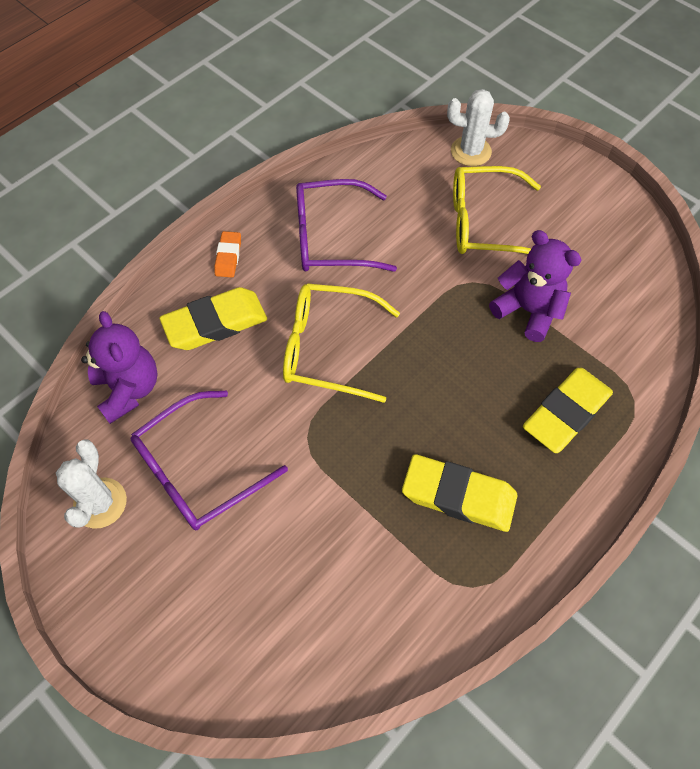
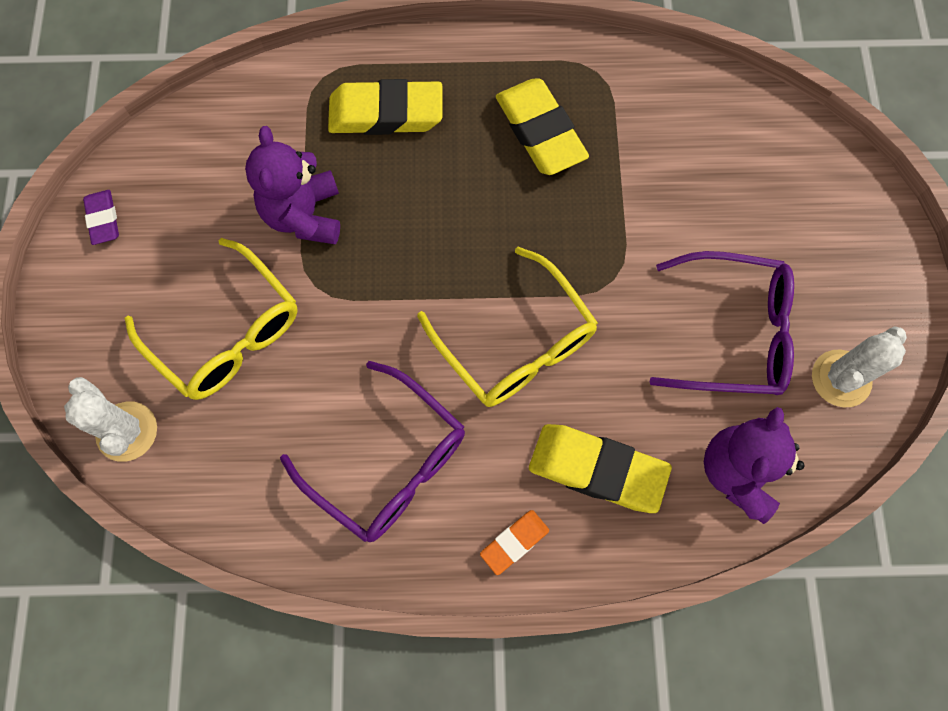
camera: 135 degrees left, 10 degrees up
none -> purple eraser [83,190,119,245]

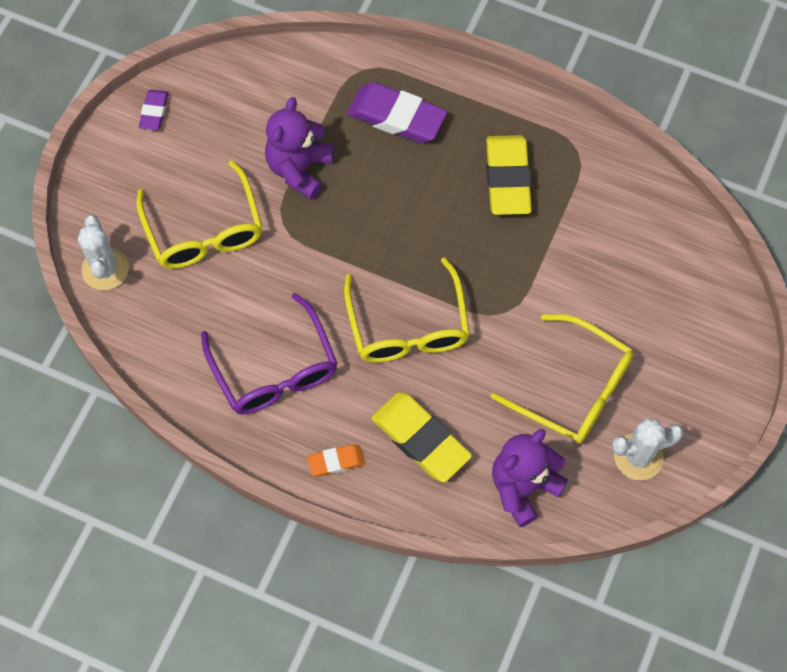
camera: 25 degrees right, 5 degrees down
yellow eraser [328,79,443,135] -> purple eraser [347,82,447,143]
purple glasses [649,251,794,395] -> yellow glasses [491,314,634,444]

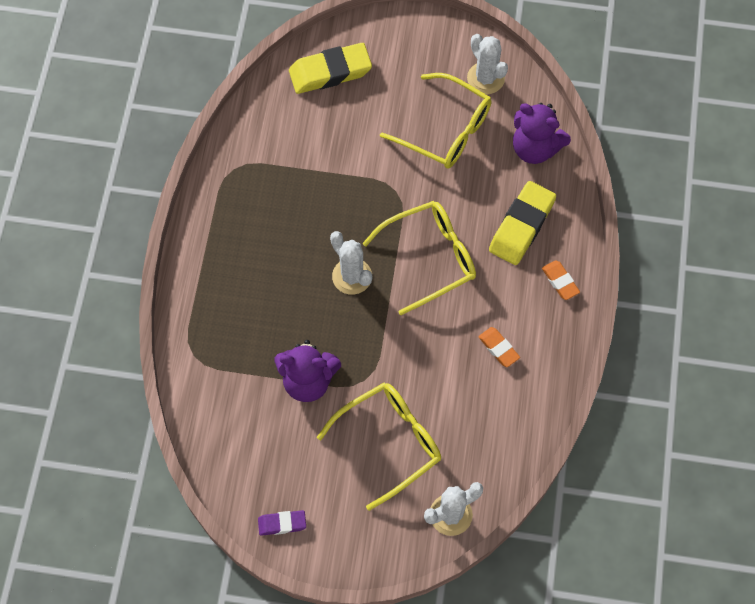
camera: 105 degrees left, 0 degrees up
purple glasses [201,293,338,415] -> orange eraser [478,327,520,367]
purple eraser [347,82,447,143] -> none
yellow eraser [486,135,532,215] -> yellow eraser moved to [289,43,372,94]
yellow glasses [491,314,634,444] -> yellow glasses turned 105 degrees clockwise [380,73,491,168]
none -> white cactus [330,231,372,295]

